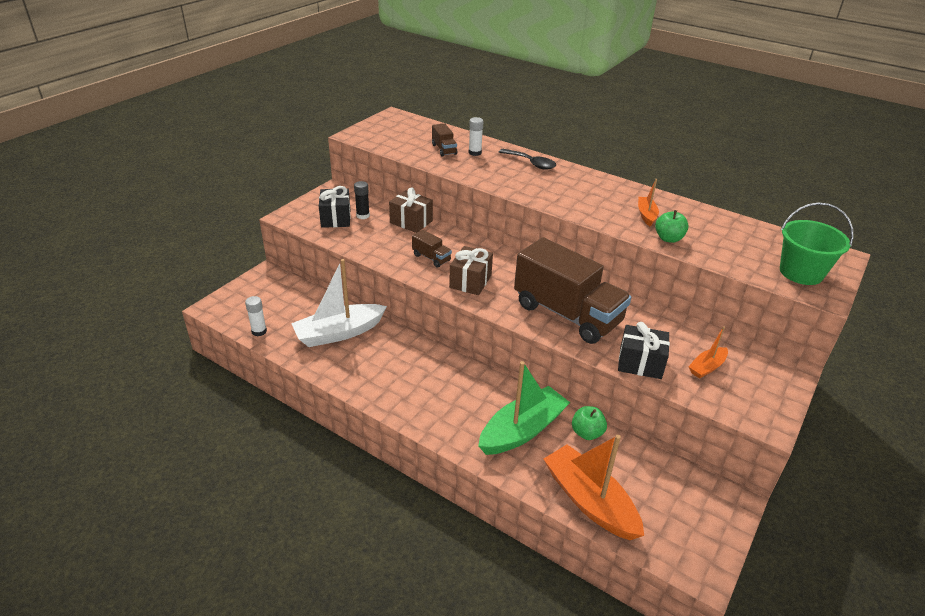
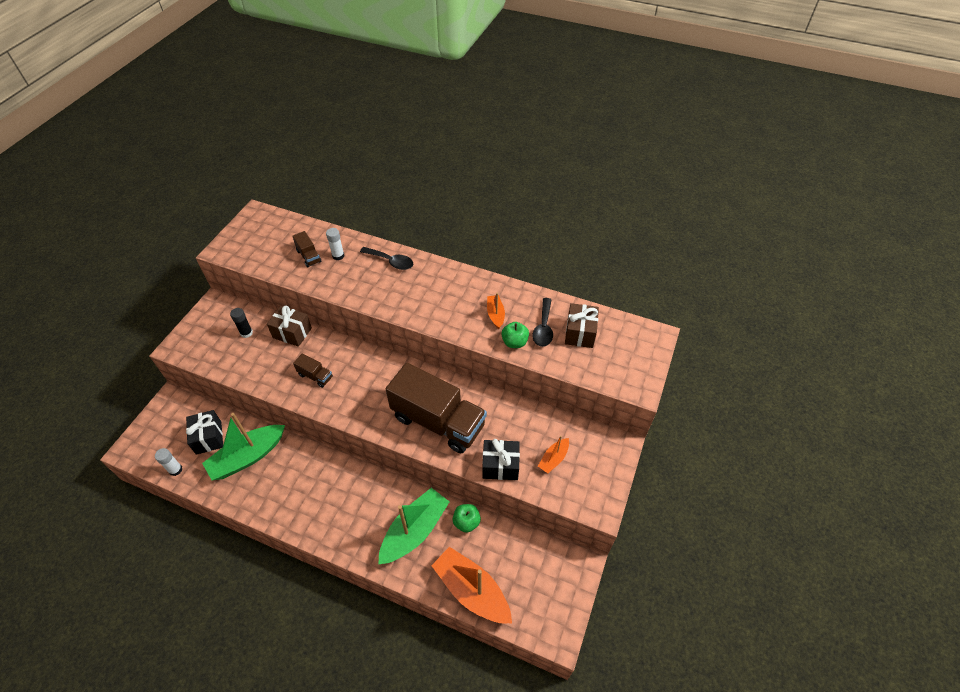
camera: 10 degrees left, 15 degrees up
white boat [291,259,387,347] -> green boat [202,413,285,480]
black gift [319,186,351,228] -> black gift moved to [186,410,223,455]
brown gift [449,246,493,295] -> brown gift moved to [565,303,599,348]
green bucket [780,202,854,285] -> none
none -> black spoon [533,298,553,347]

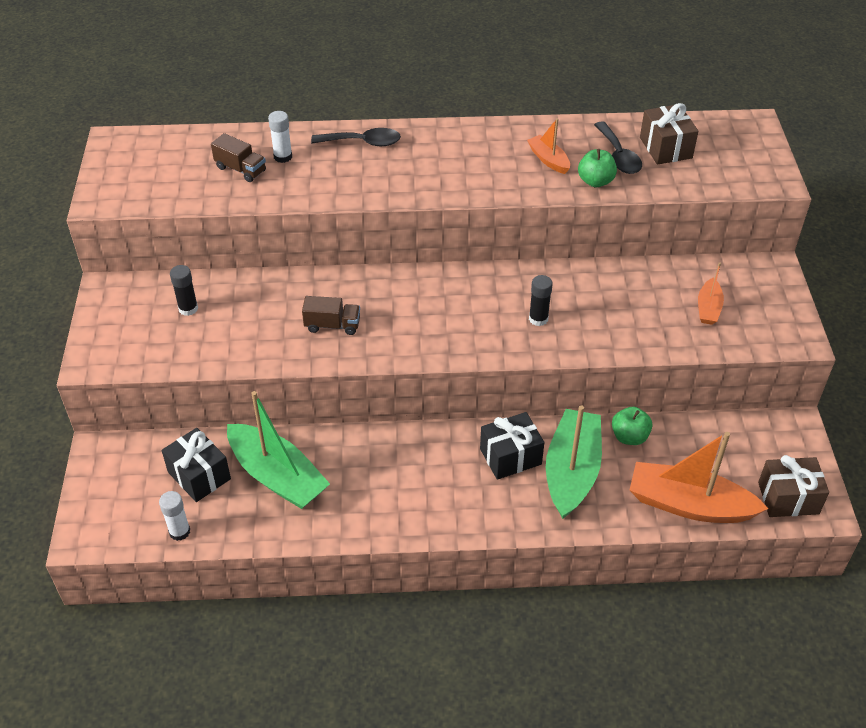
camera: 25 degrees left, 5 degrees down
green boat [202,413,285,480] -> green boat turned 75 degrees counterclockwise [227,391,330,509]
brown gift [267,305,312,347] -> brown gift moved to [758,455,829,517]
brown truck [386,363,487,453] -> black glue stick [529,275,553,326]
black gift [482,439,520,480] -> black gift moved to [480,412,544,480]

